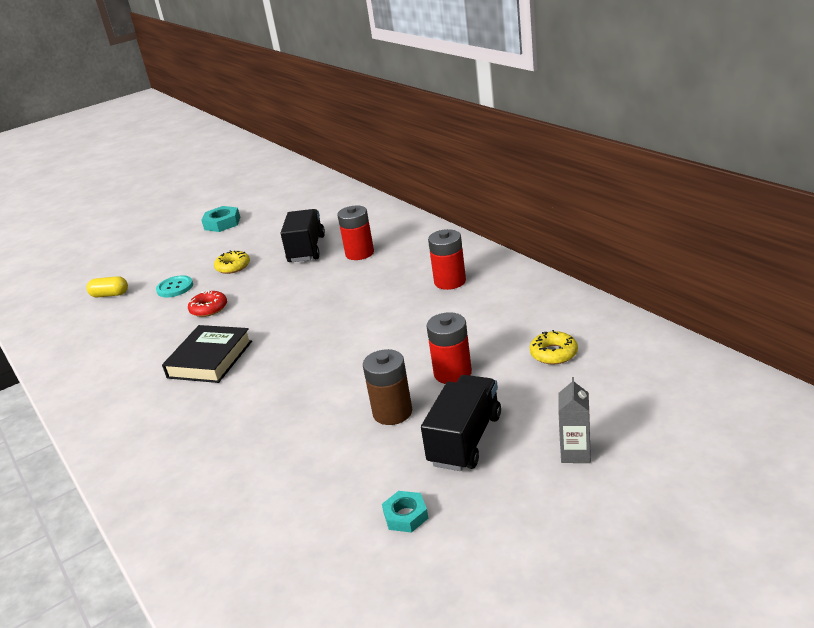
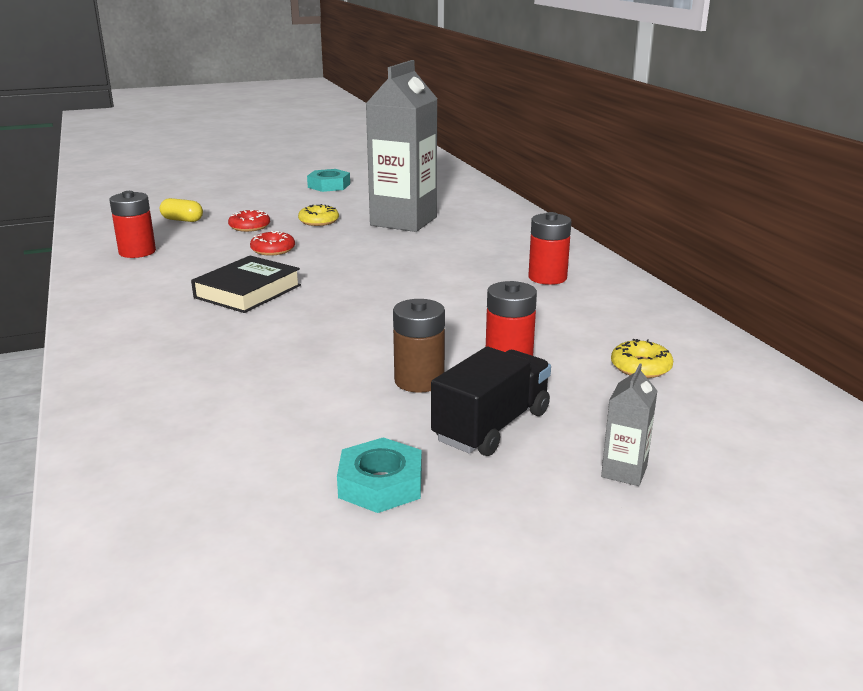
camera: 10 degrees right, 5 degrees down
turquoise button [156,275,193,297] -> red donut [228,210,270,232]
black truck [280,209,325,262] -> grey carton [366,60,438,232]
red battery [337,205,374,260] -> red battery moved to [109,191,156,258]
turquoise nut [382,491,428,532] -> turquoise nut [337,437,422,513], size x1.52

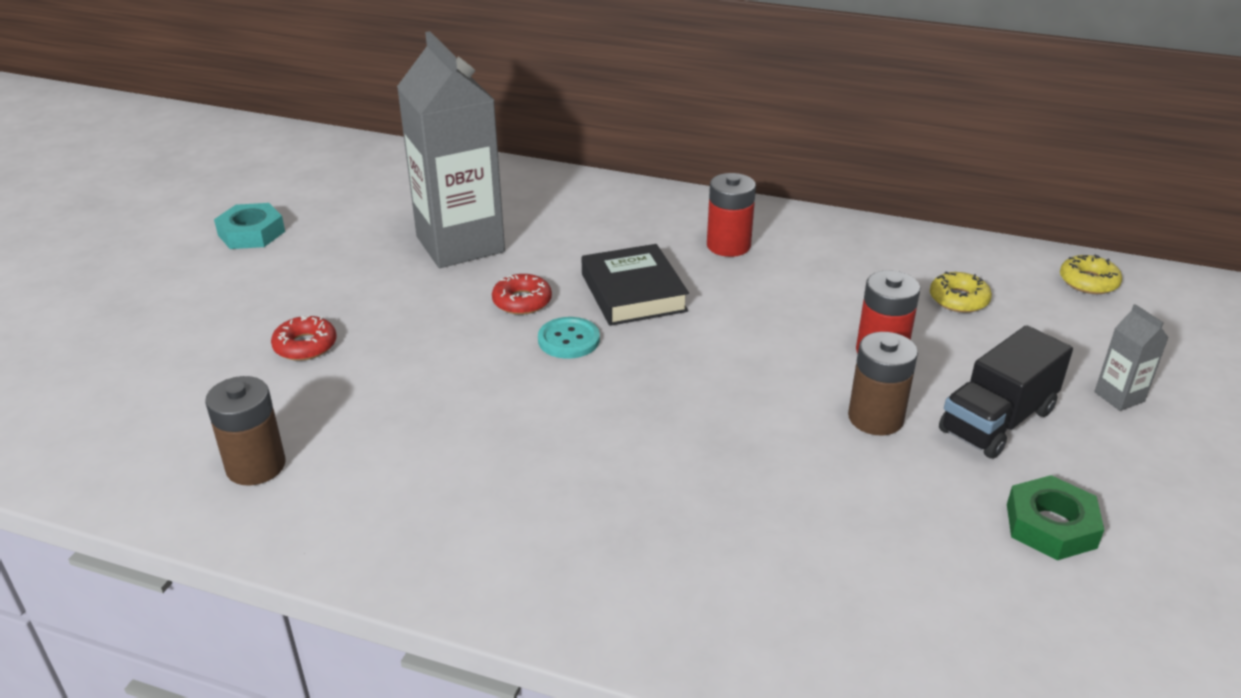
camera: 50 degrees left, 10 degrees up
red battery [109,191,156,258] -> brown battery [205,376,286,486]
yellow capsule [160,198,203,222] -> none
black book [191,256,301,313] -> black book moved to [582,244,689,326]
red donut [250,231,295,256] -> red donut moved to [492,274,552,315]
yellow donut [298,204,339,226] -> yellow donut moved to [1060,254,1122,294]
turquoise nut [337,437,422,513] -> green nut [1007,475,1104,560]
black truck [431,347,551,456] -> black truck turned 120 degrees counterclockwise [939,325,1073,459]
none -> turquoise button [538,317,600,359]

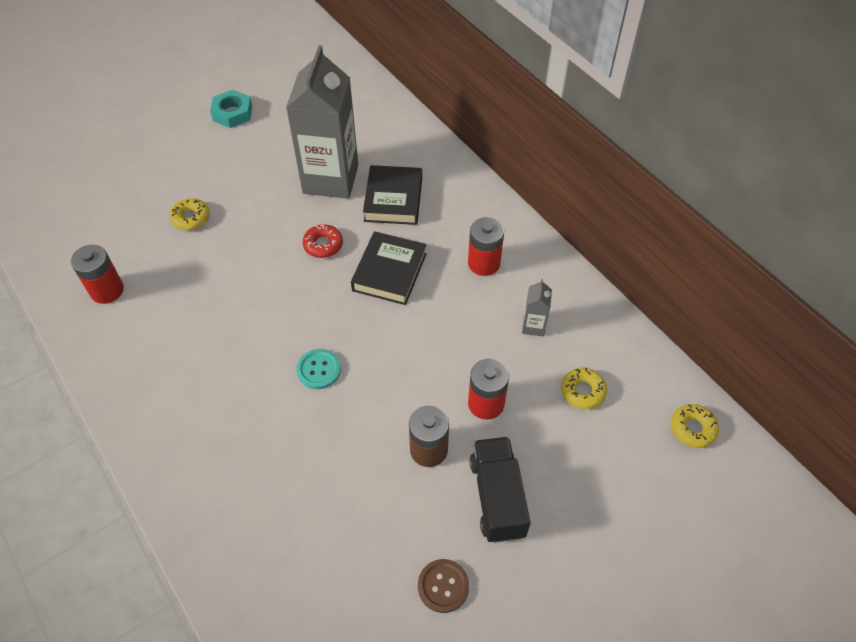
camera: 35 degrees right, 20 degrees up
brown battery [205,376,286,486] -> red battery [71,245,124,304]
red donut [271,315,337,361] -> yellow donut [169,198,210,230]
turquoise button [538,317,600,359] -> turquoise button moved to [297,349,341,389]
black truck [939,325,1073,459] -> black truck turned 90 degrees clockwise [469,437,531,543]
green nut [1007,475,1104,560] -> brown button [418,559,469,613]
grey carton [1094,304,1169,411] -> grey carton moved to [522,279,552,336]
none -> black book [363,165,422,225]

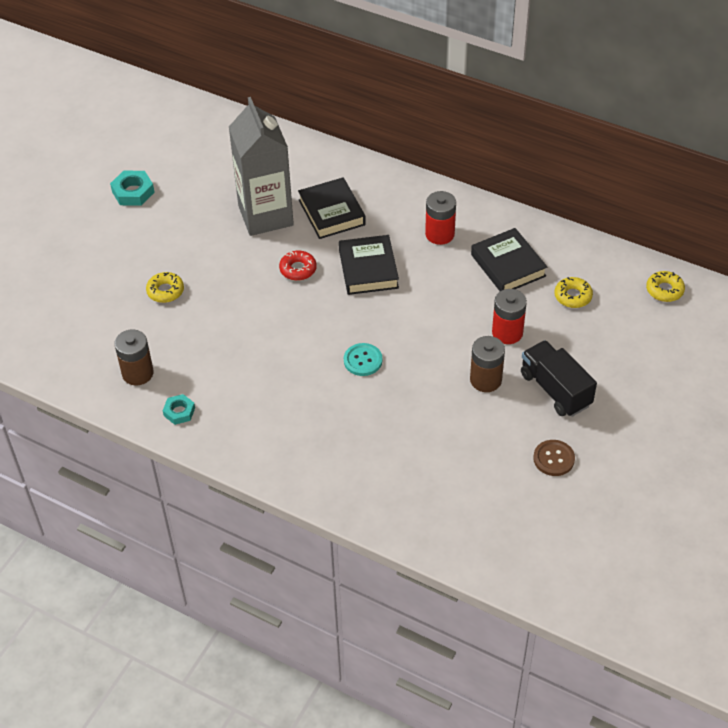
camera: 25 degrees left, 5 degrees down
red battery [71,245,124,304] -> brown battery [114,329,154,386]
grey carton [522,279,552,336] -> black book [471,228,547,291]
none -> turquoise nut [163,394,195,425]

